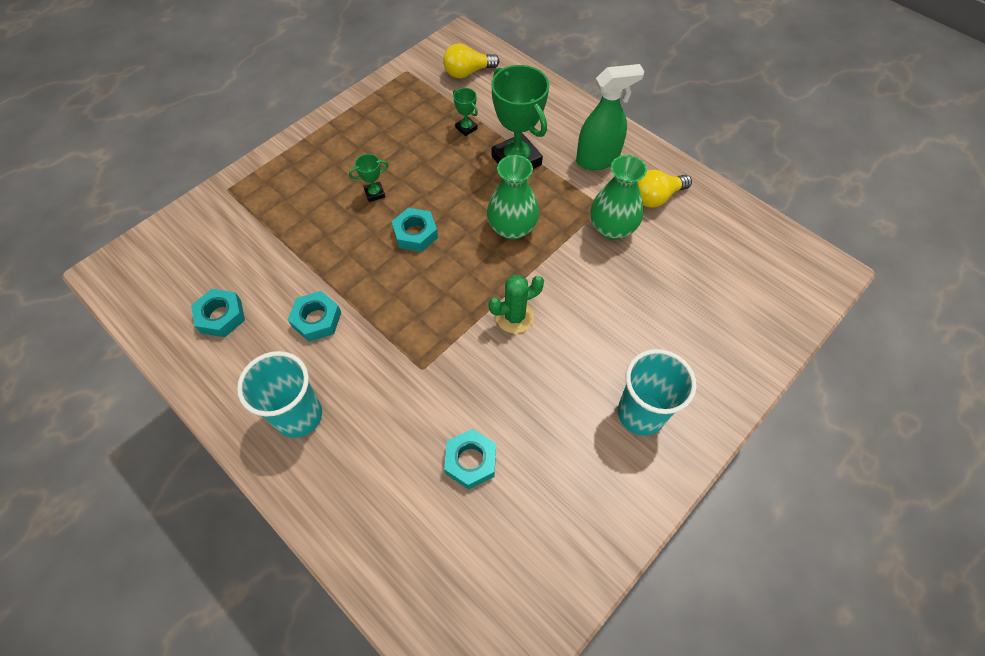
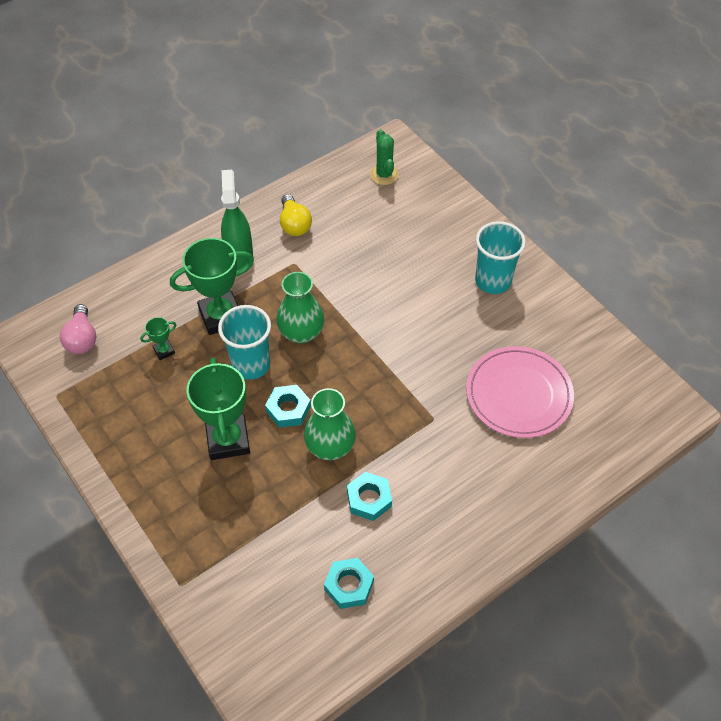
camera: 80 degrees left, 5 degrees down
turquoise cup [237,351,322,438] -> turquoise cup moved to [218,305,271,380]
green trophy [349,154,389,202] -> green trophy [186,358,250,460], size x2.22
yellow light bulb [443,43,499,78] -> pink light bulb [60,304,96,354]
turquoise nut [444,429,496,489] -> pink plate [466,346,574,438]
green cactus [489,275,544,333] -> green cactus moved to [370,129,399,185]
green vase [590,155,647,240] -> green vase moved to [304,388,356,460]

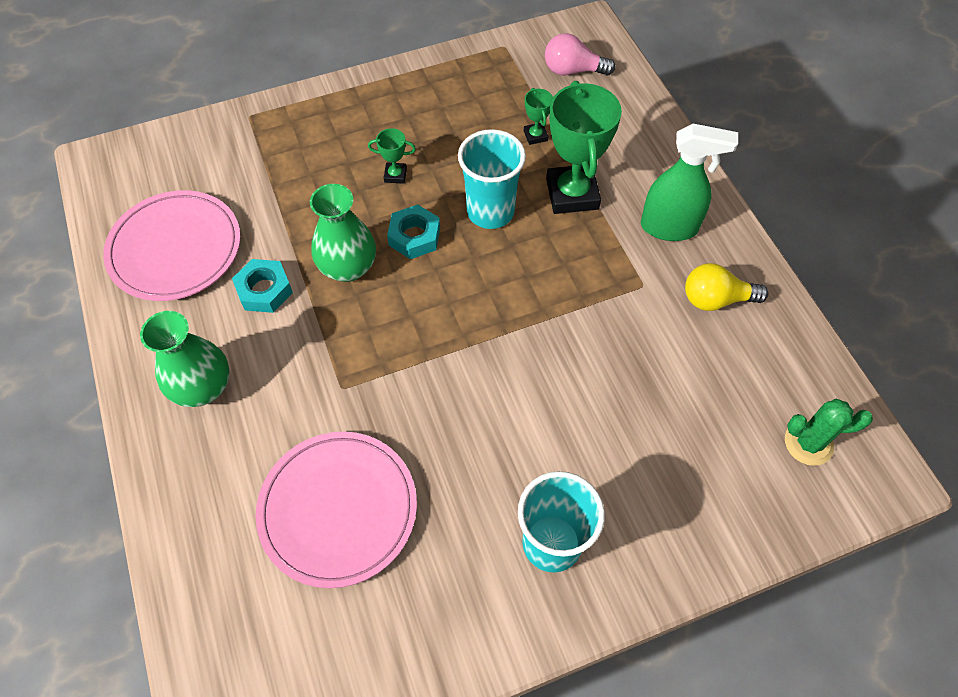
camera: 105 degrees right, 5 degrees up
green trophy [186,358,250,460] -> green trophy [368,128,416,184], size x0.45
green vase [276,272,324,344] -> green vase moved to [140,311,230,407]
turquoise nut [324,558,374,609] -> pink plate [103,190,241,301]

